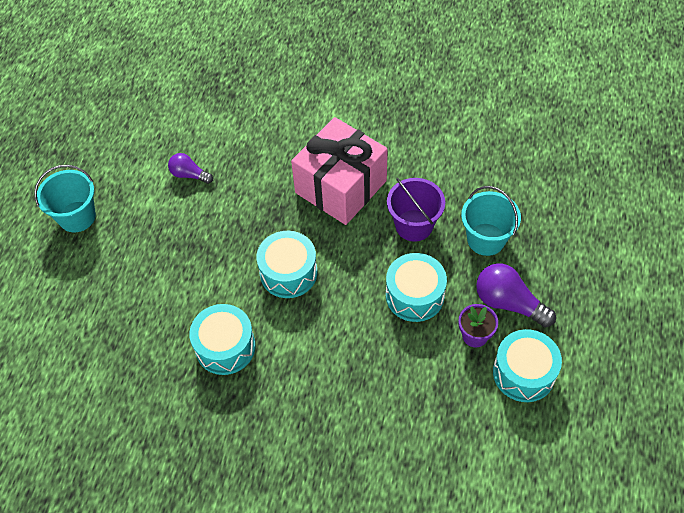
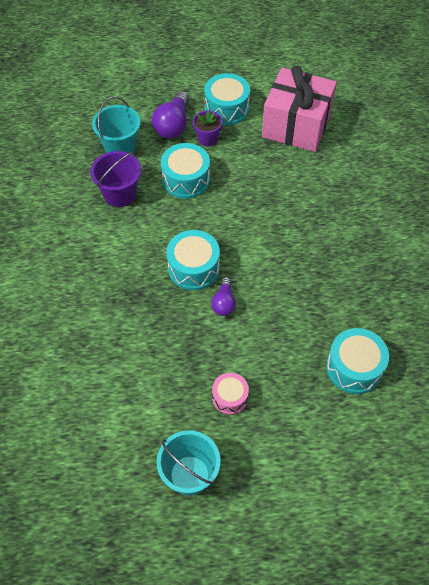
camera: 110 degrees left, 0 degrees up
purple light bulb [168,153,213,184] -> purple light bulb moved to [211,277,236,316]
turquoise drum [189,304,256,375] -> turquoise drum moved to [326,328,389,394]
pink gift [291,117,388,225] -> pink gift moved to [262,66,337,152]
none -> pink drum [212,373,249,415]

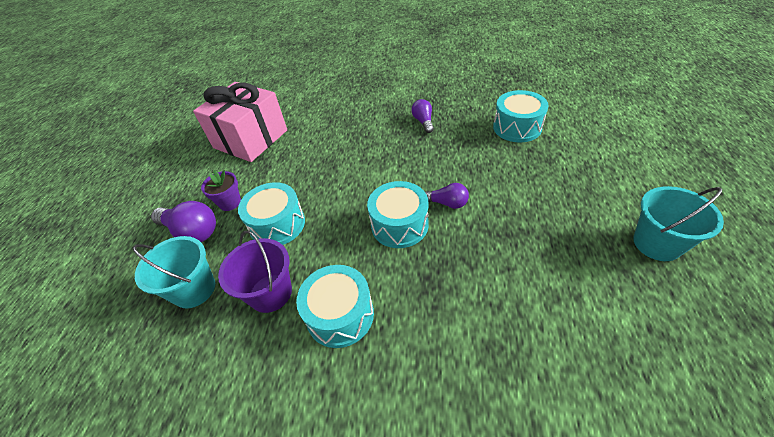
camera: 75 degrees left, 10 degrees down
turquoise drum [204,73,250,125] -> turquoise drum moved to [296,265,374,348]
pink drum [212,373,249,415] -> none
none -> purple light bulb [411,99,434,133]

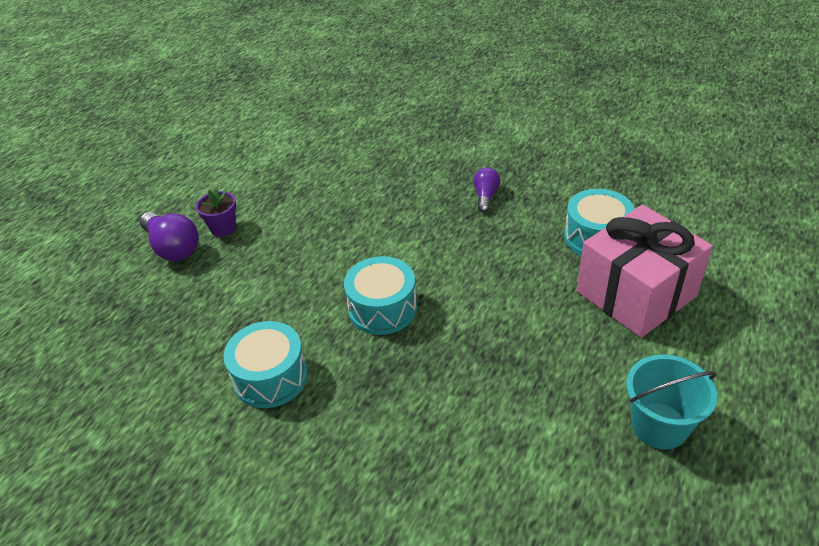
camera: 20 degrees right, 5 degrees down
turquoise bucket [133,236,215,308] -> none
pink gift [193,82,287,162] -> pink gift moved to [577,205,713,338]
purple bucket [218,230,292,313] -> none
turquoise drum [238,182,305,245] -> none
purple light bulb [425,183,469,209] -> none

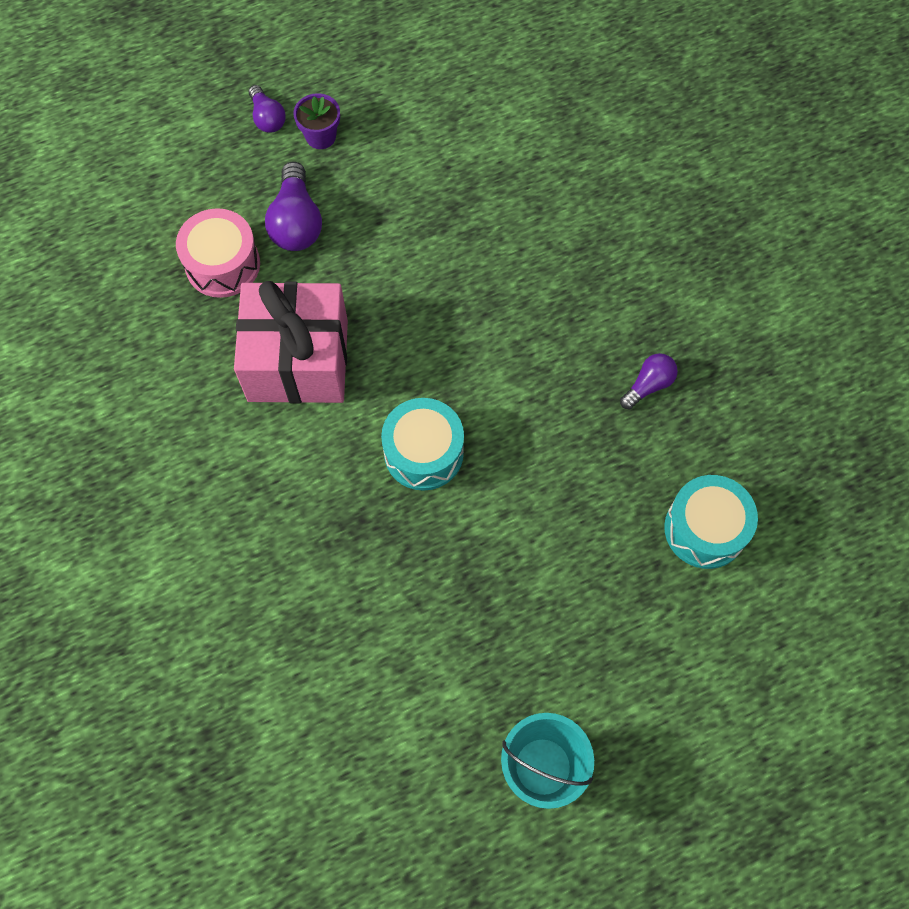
camera: 35 degrees right, 25 degrees up
purple flower pot [196,188,236,237] -> purple flower pot moved to [293,93,340,149]
turquoise drum [224,321,308,408] -> none
pink gift [577,205,713,338] -> pink gift moved to [234,281,348,403]
none -> pink drum [176,208,260,298]
none -> purple light bulb [249,85,286,133]

